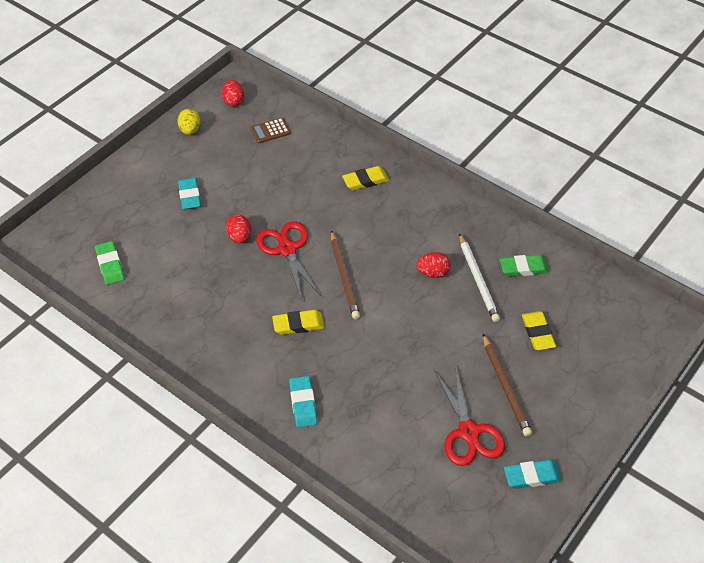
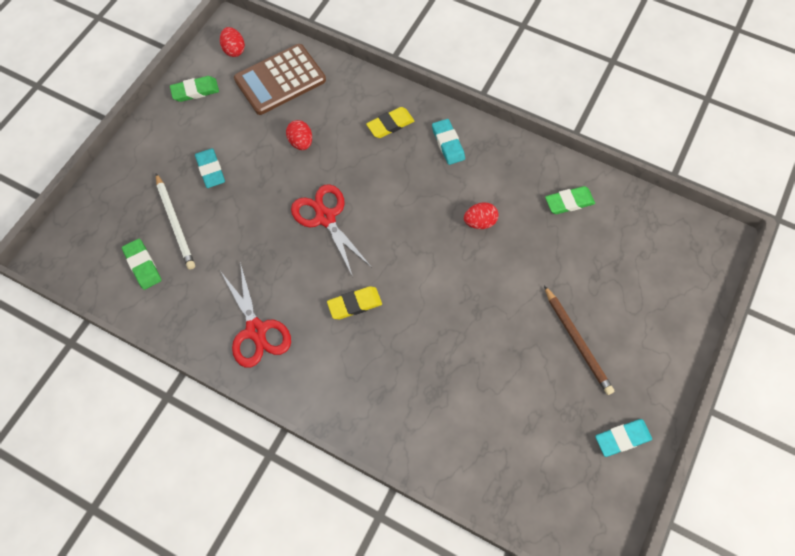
camera: 10 degrees left, 15 degrees up
yellow egg [178,109,200,135] -> green eraser [170,76,219,102]
red egg [226,215,251,243] -> red egg moved to [286,120,312,150]
brown calculator [250,118,291,143] -> brown calculator [234,44,326,115], size x2.11
turquoise eraser [289,376,318,428] -> turquoise eraser moved to [432,119,465,165]
brown pencil [331,230,360,319] -> none
red scissors [434,368,505,466] -> red scissors moved to [221,262,291,368]
white pencil [459,233,500,322] -> white pencil moved to [156,173,195,270]
yellow eraser [522,311,556,350] -> none

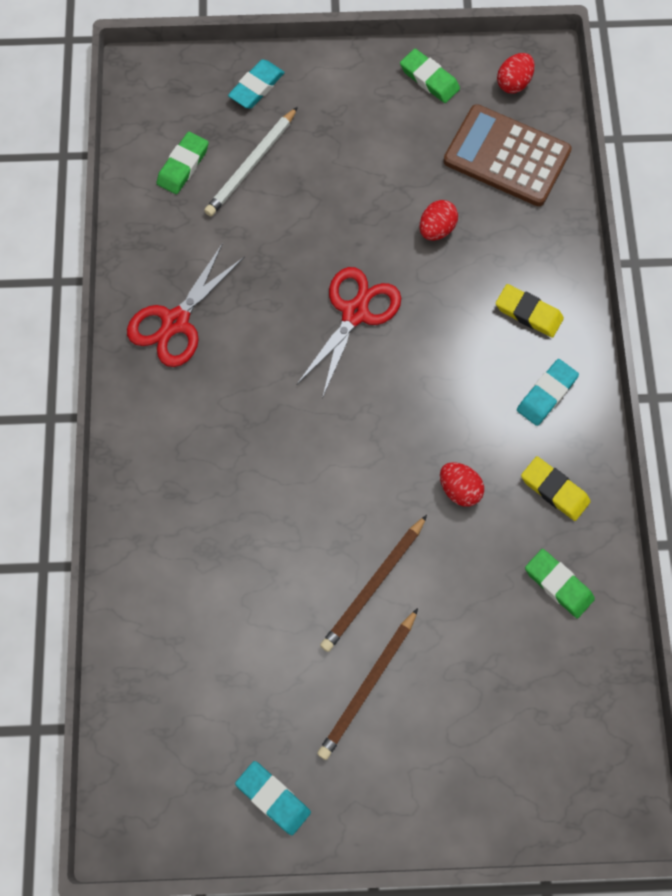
camera: 60 degrees right, 5 degrees up
turquoise eraser [195,148,225,188] -> turquoise eraser moved to [228,59,285,109]
yellow eraser [327,286,382,319] -> yellow eraser moved to [521,456,591,521]
none -> brown pencil [320,515,427,652]

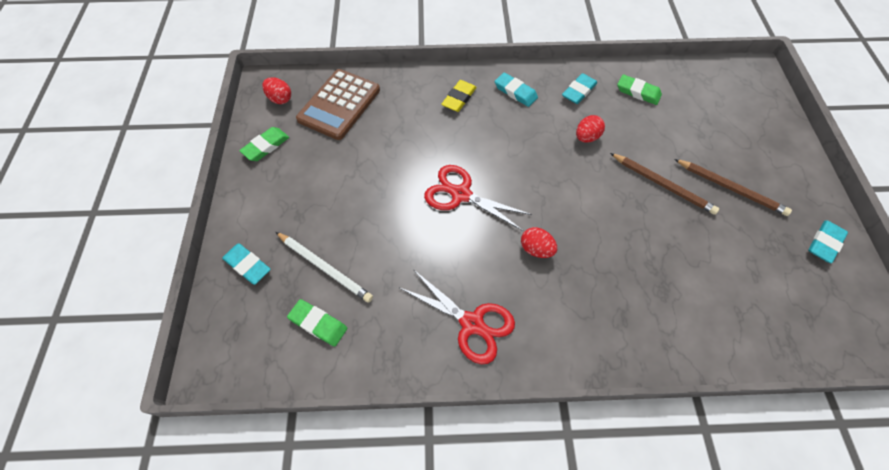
camera: 90 degrees left, 10 degrees down
red egg [420,200,458,240] -> red egg moved to [521,227,557,258]
yellow eraser [521,456,591,521] -> turquoise eraser [562,73,597,104]
green eraser [525,549,595,618] -> green eraser turned 75 degrees clockwise [617,74,662,105]

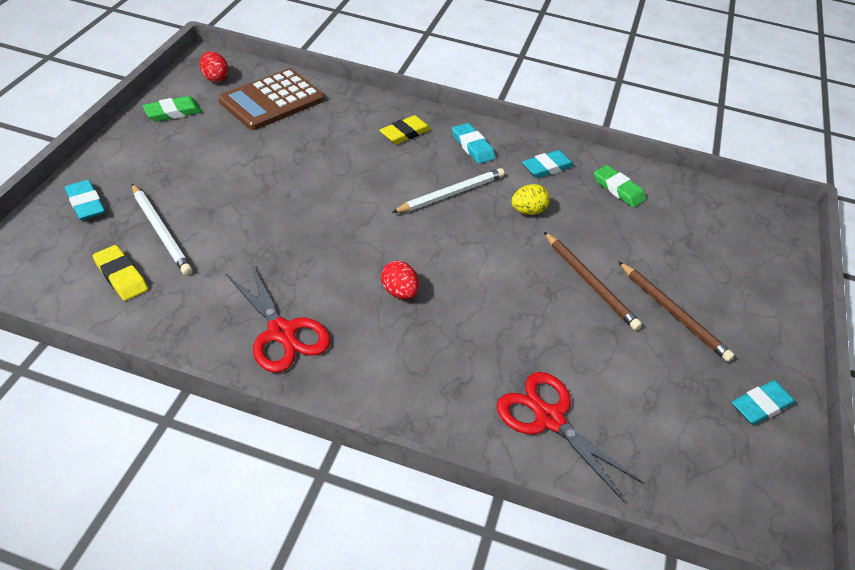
camera: 15 degrees right, 15 degrees down
green eraser [287,299,347,347] -> yellow eraser [93,245,148,301]
red scissors [424,165,532,231] -> red scissors moved to [497,372,644,502]
red egg [576,115,605,143] -> yellow egg [512,184,550,215]
none -> white pencil [392,168,505,213]

